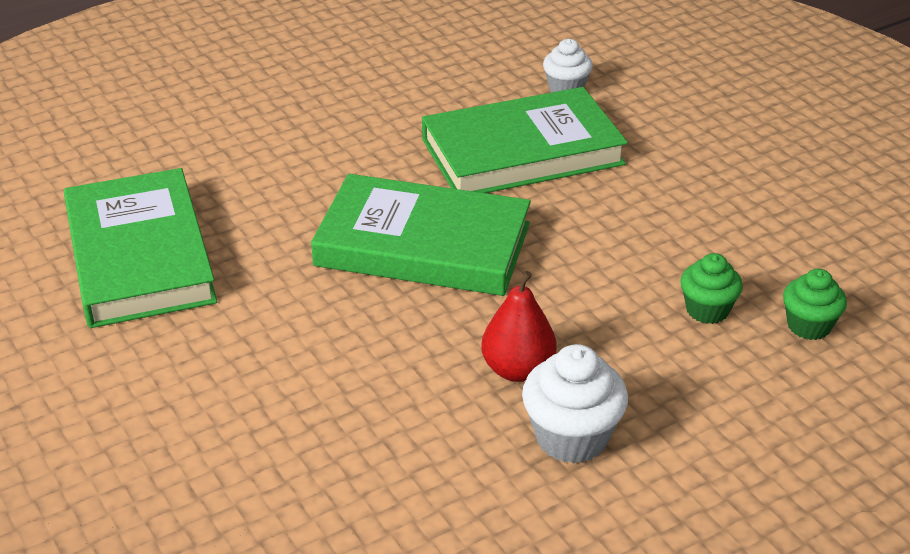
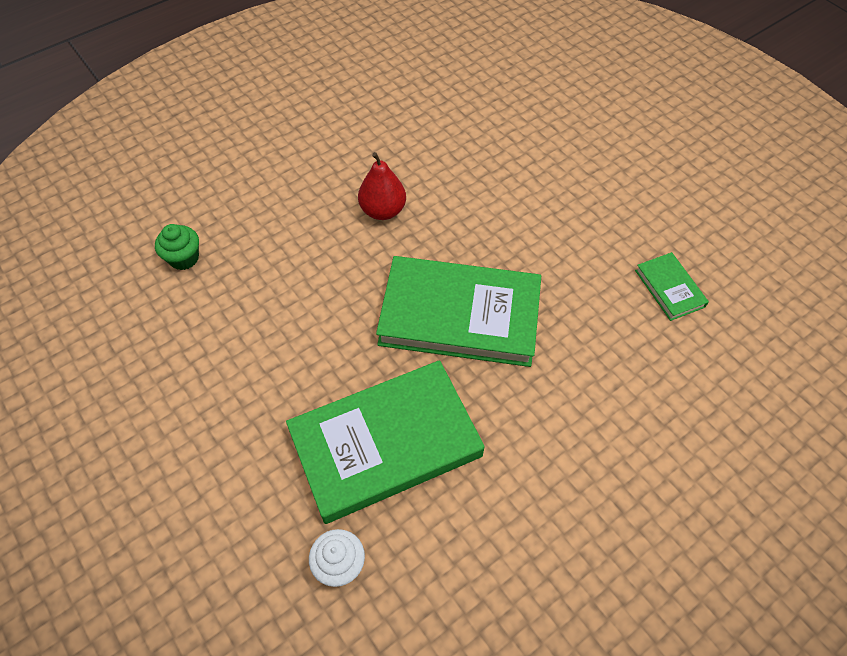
camera: 175 degrees right, 20 degrees up
green book [64,168,218,328] -> green book [635,252,709,321], size x0.45
white cupcake [522,344,628,464] -> none
green cupcake [680,253,743,324] -> none

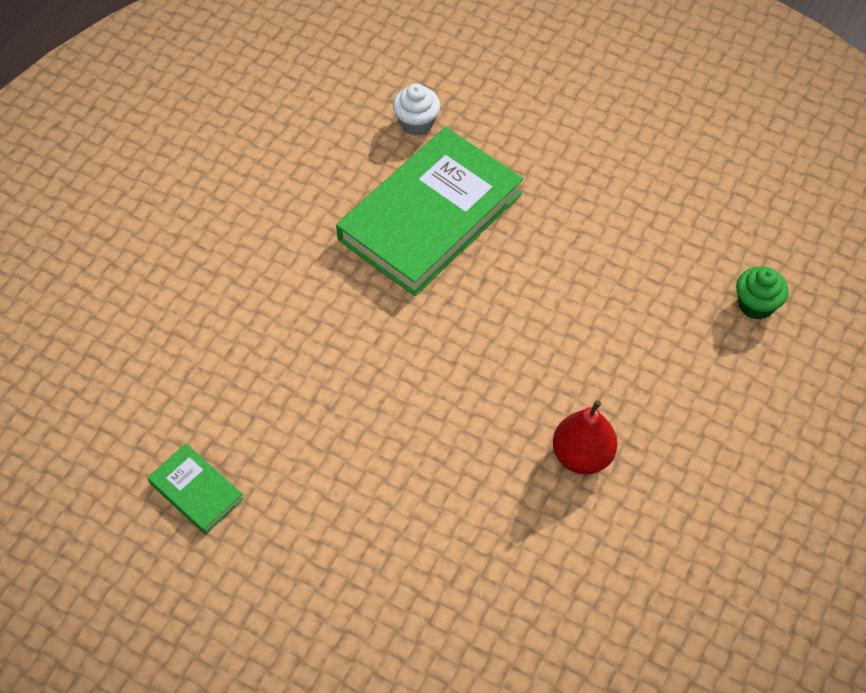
camera: 155 degrees right, 0 degrees up
green book [376,256,541,367] -> none

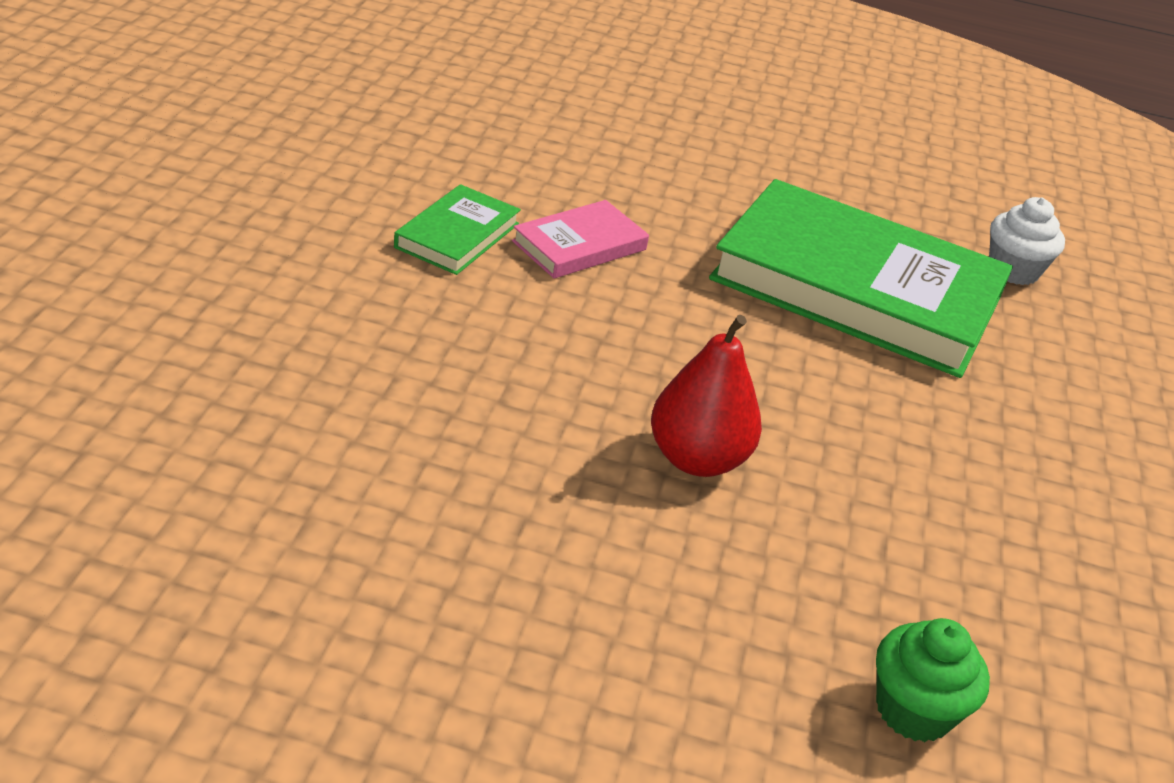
camera: 70 degrees right, 20 degrees down
green book [147,443,244,534] -> green book moved to [394,184,521,275]
red pear [553,400,618,474] -> red pear moved to [651,315,762,477]
none -> pink book [512,200,649,279]

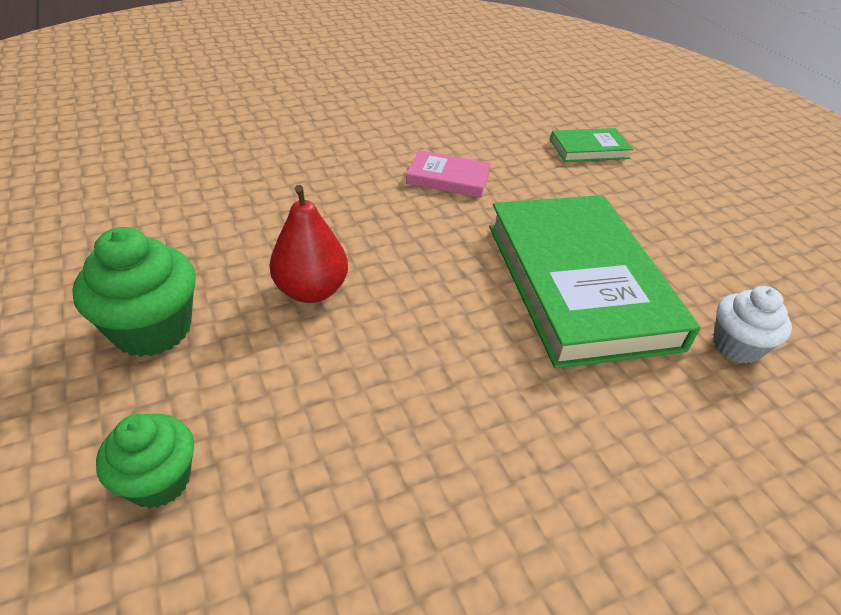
camera: 55 degrees right, 5 degrees up
green book [394,184,521,275] -> green book moved to [550,128,633,162]
none -> green cupcake [72,227,196,357]

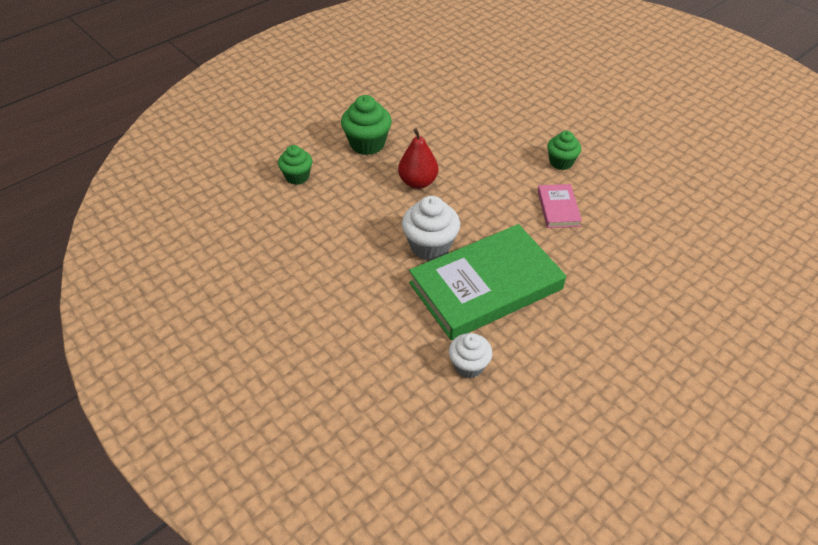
camera: 75 degrees right, 5 degrees up
green book [550,128,633,162] -> none
none -> white cupcake [402,196,460,261]
none -> green cupcake [547,131,581,170]

